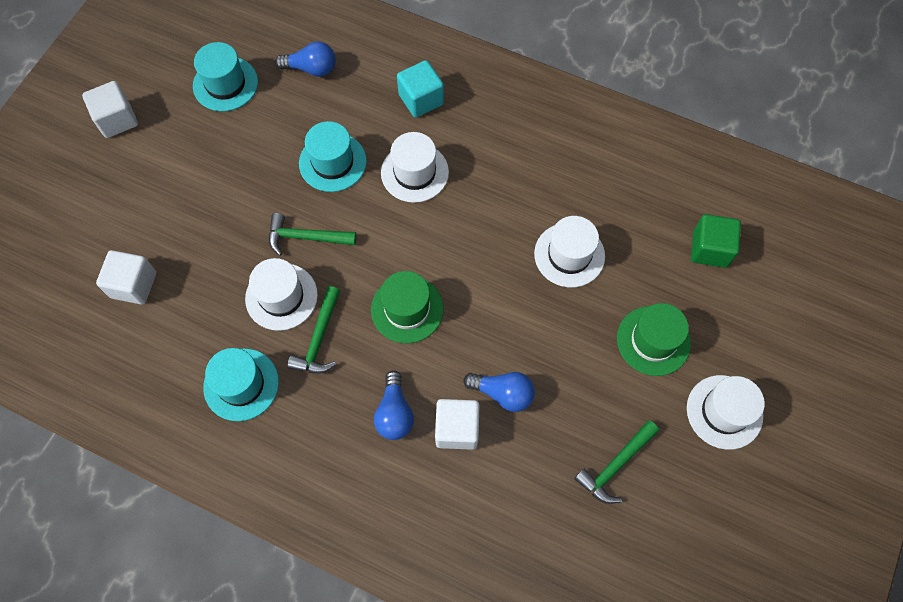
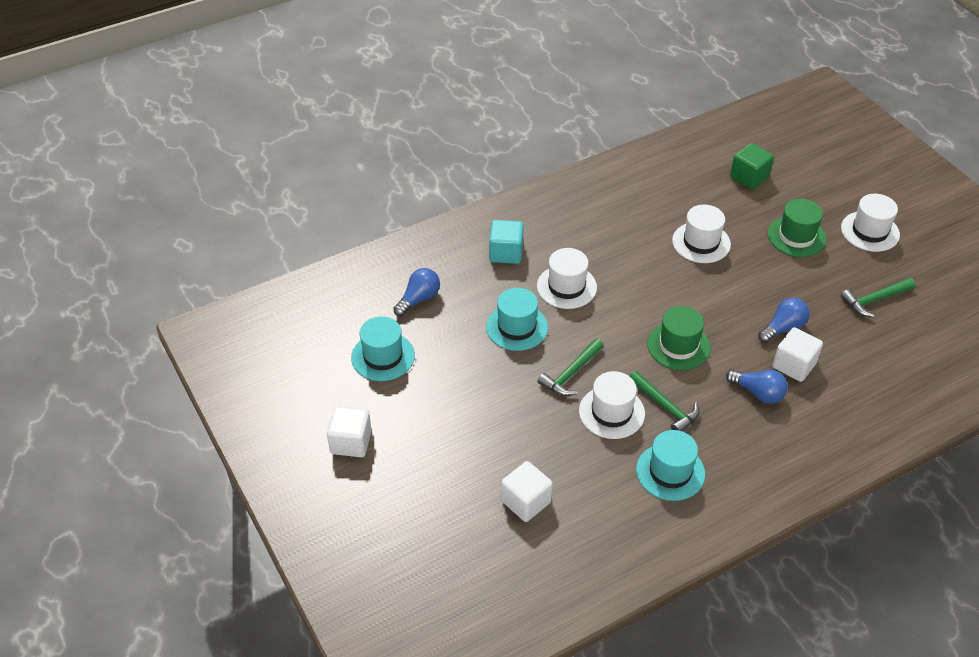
camera: 55 degrees left, 20 degrees down
green hammer [574,421,659,504] -> green hammer turned 75 degrees clockwise [840,278,915,317]

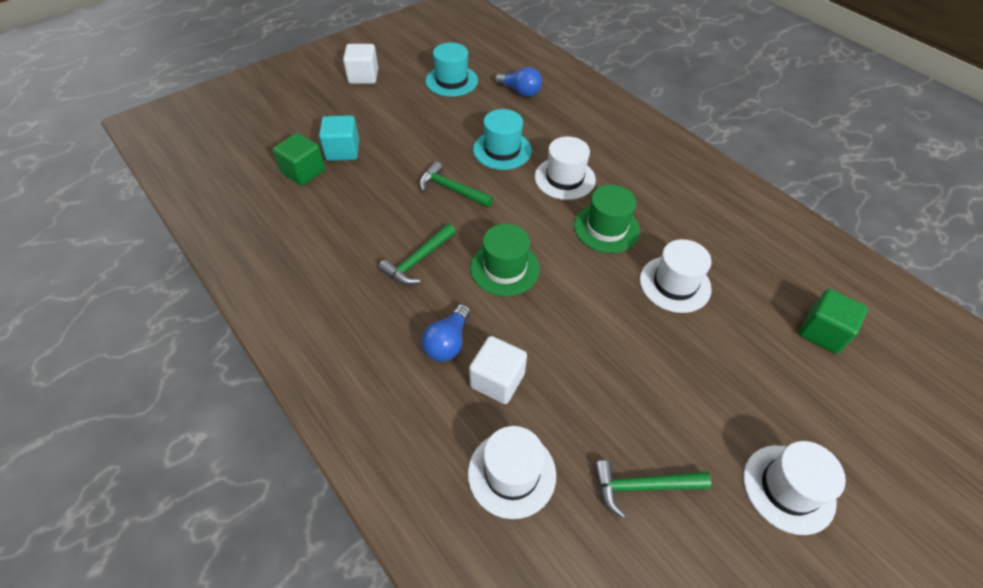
camera: 80 degrees right, 5 degrees up
turquoise cube [489,220,524,264] -> turquoise cube moved to [319,115,359,161]
white cube [501,461,553,522] -> green cube [273,133,325,186]
white hat [579,371,645,439] -> white hat moved to [468,426,556,519]
turquoise hat [636,430,705,501] -> none
blue light bulb [758,298,810,343] -> none
green hat [768,199,826,257] -> green hat moved to [574,185,640,253]
green hammer [840,278,915,317] -> green hammer turned 60 degrees counterclockwise [594,460,711,518]

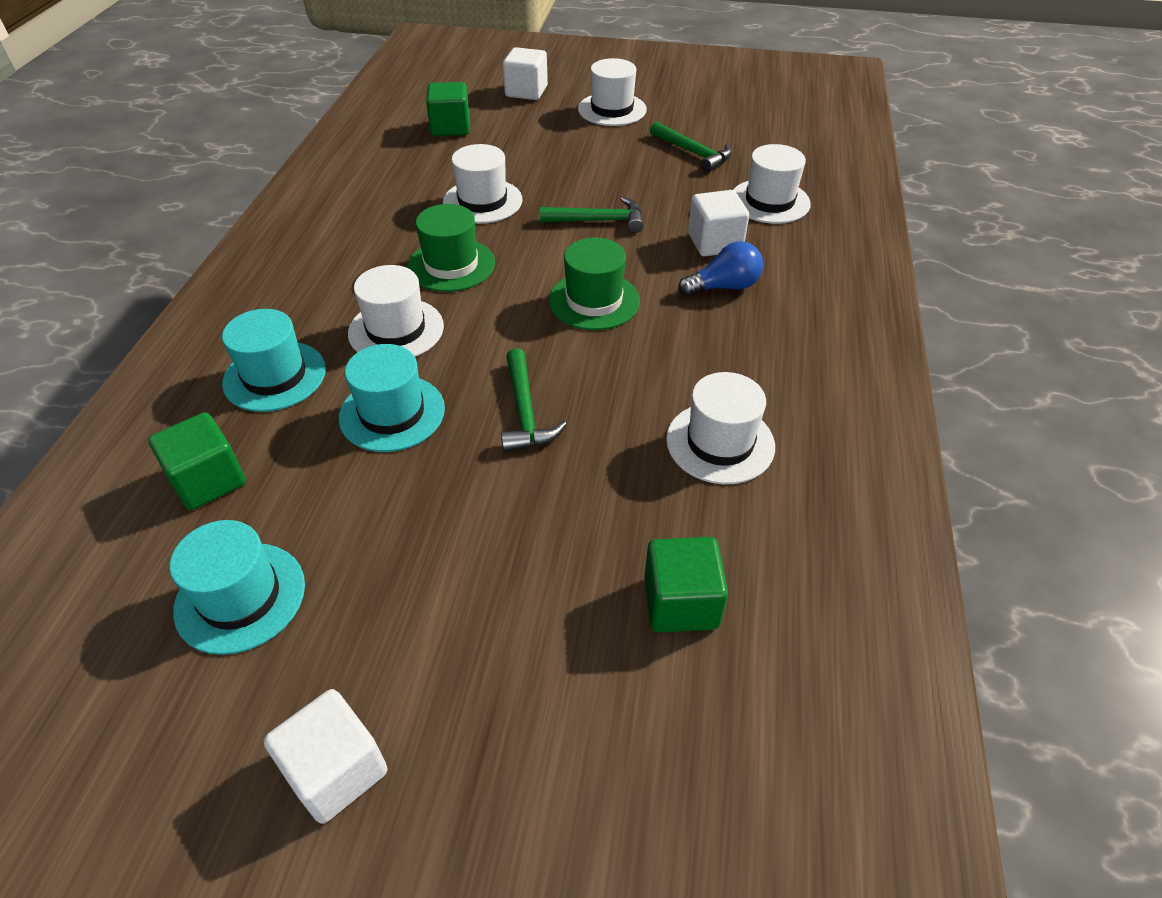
camera: 130 degrees left, 5 degrees down
turquoise cube [319,115,359,161] -> none
green hammer [379,224,456,285] -> green hammer moved to [540,197,643,233]
blue light bulb [495,67,542,97] -> green cube [148,412,246,510]
none -> turquoise hat [222,309,326,412]
none -> white cube [503,47,548,100]
none -> white hat [666,372,775,484]

